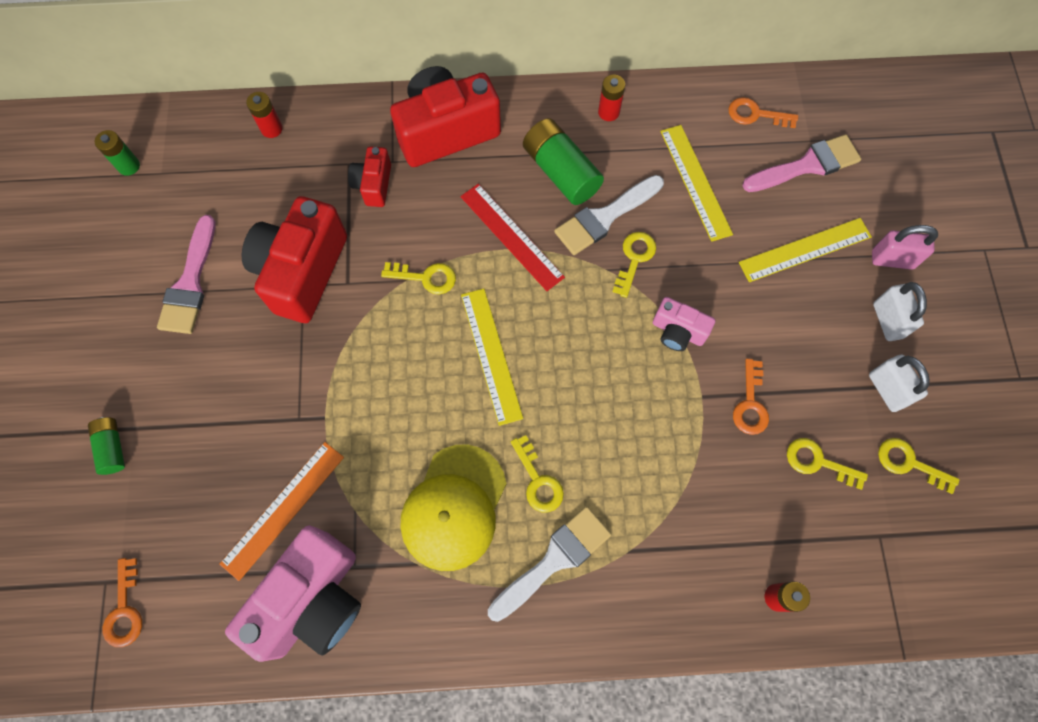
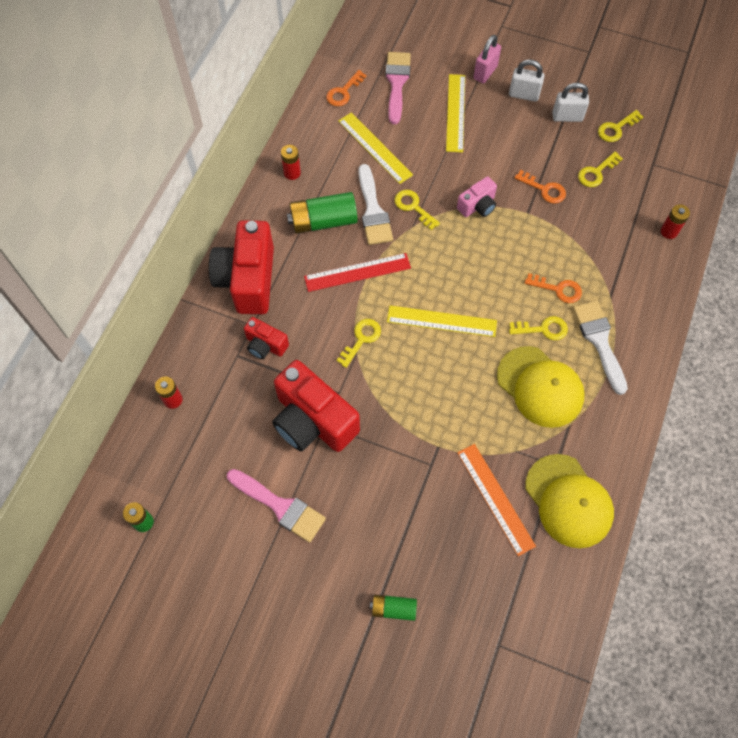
camera: 65 degrees left, 5 degrees down
orange key [103,558,142,647] -> orange key moved to [525,273,582,303]
pink camera [225,525,361,662] -> yellow cap [525,454,614,548]
yellow ruler [660,125,733,242] -> yellow ruler turned 45 degrees clockwise [338,113,413,184]

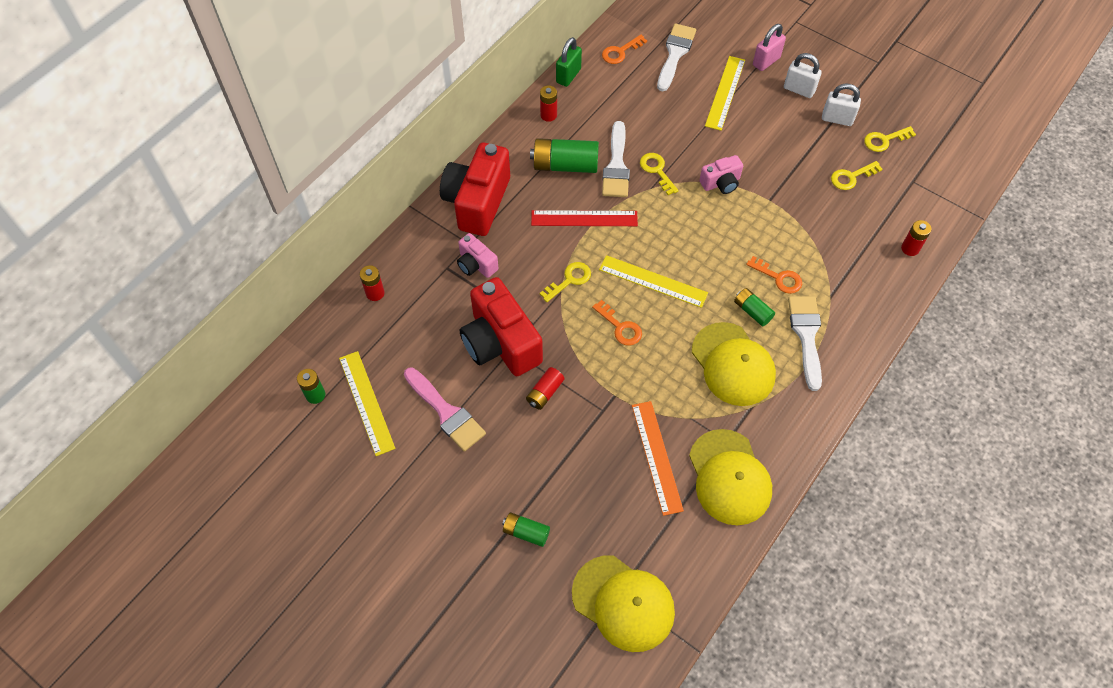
camera: 15 degrees right, 5 degrees down
red camera [244,317,289,359] -> pink camera [457,233,499,278]
yellow ruler [338,113,413,184] -> yellow ruler moved to [339,351,396,456]
pink brush [385,52,411,124] -> white brush [657,24,696,91]
yellow key [509,316,568,340] -> green battery [734,288,775,326]
orange key [515,170,566,204] -> orange key moved to [592,300,642,346]
none -> red battery [526,367,564,410]
none -> green padlock [556,37,582,87]
none -> yellow cap [572,555,675,652]

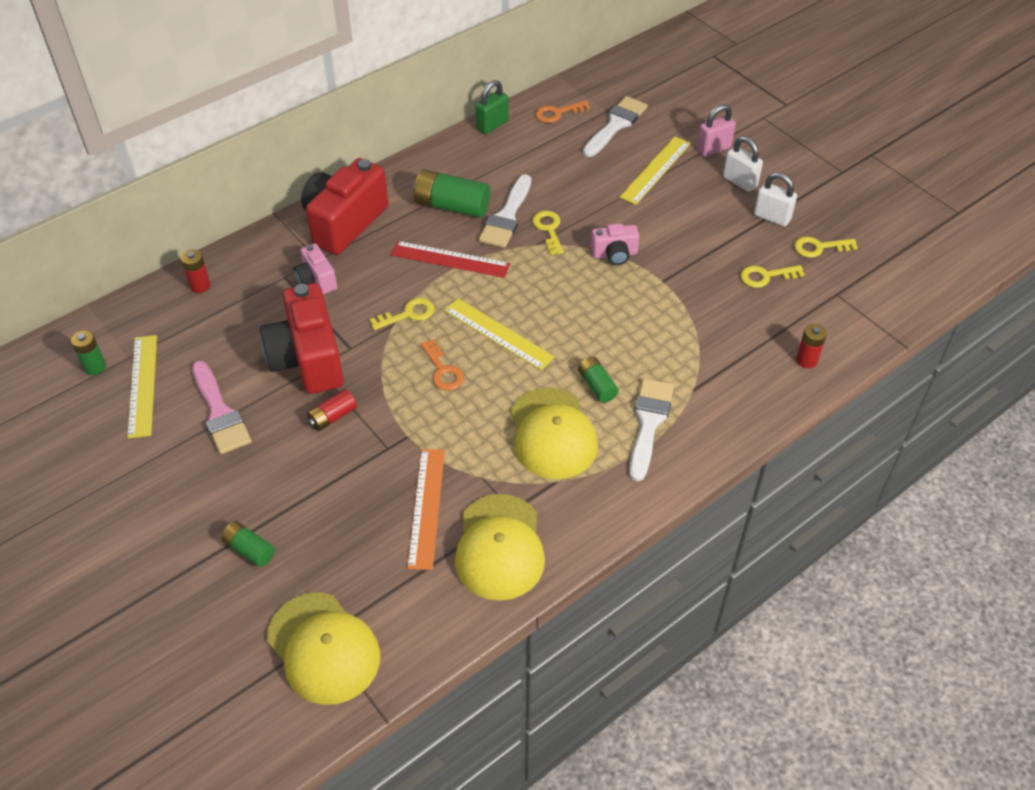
camera: 15 degrees right, 10 degrees down
red battery [540,86,557,122] -> none
orange key [746,256,802,294] -> none

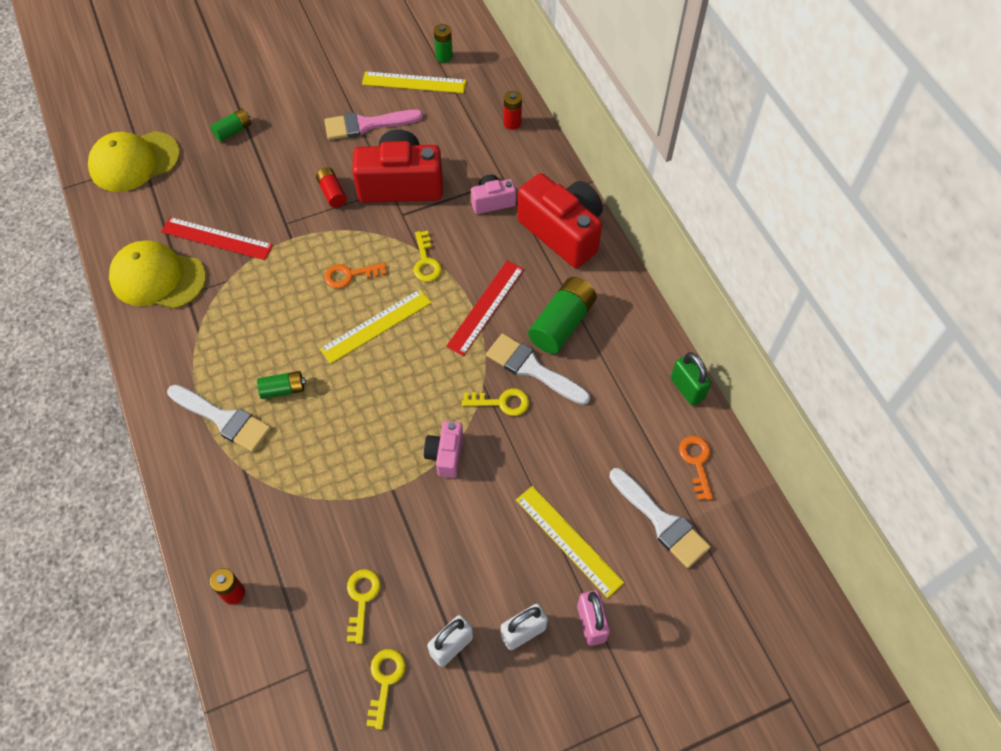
camera: 105 degrees right, 10 degrees up
orange ruler [407,449,445,570] -> red ruler [161,217,273,260]
yellow cap [511,388,598,479] -> none

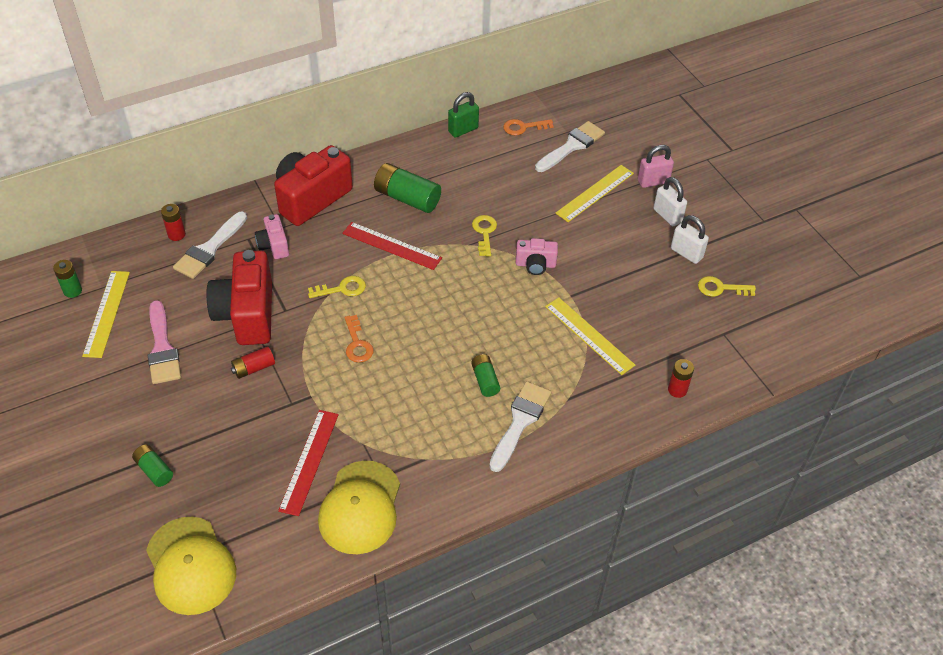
camera: 95 degrees left, 10 degrees down
yellow ruler [320,289,432,364] -> yellow ruler moved to [545,297,635,375]
yellow key [347,569,381,644] -> none
white brush [486,333,590,405] -> white brush moved to [173,211,247,279]

